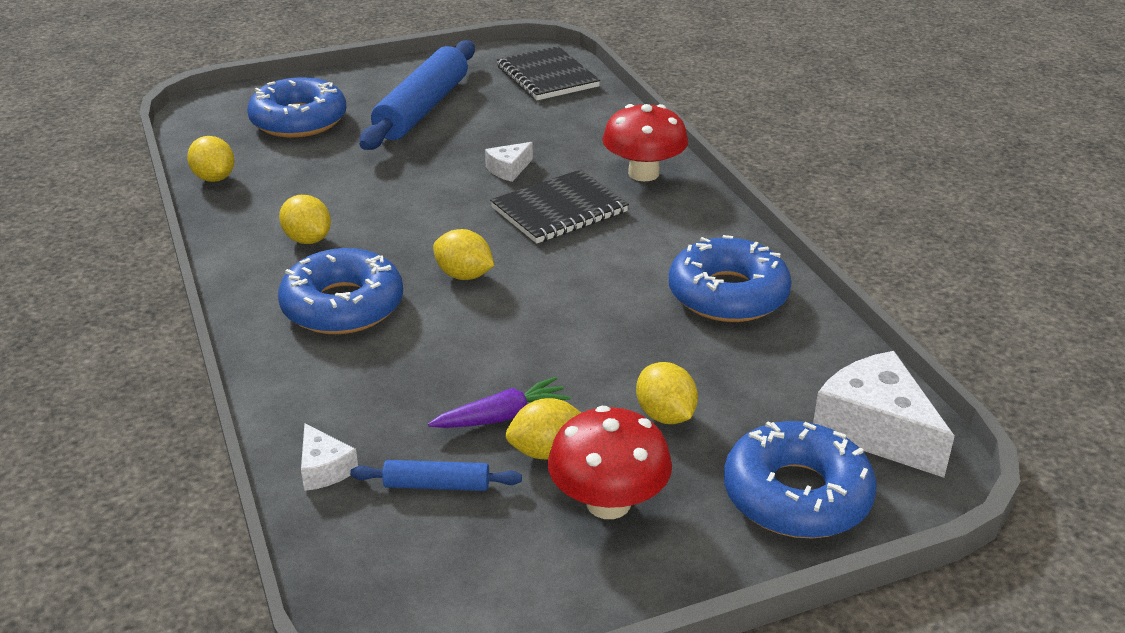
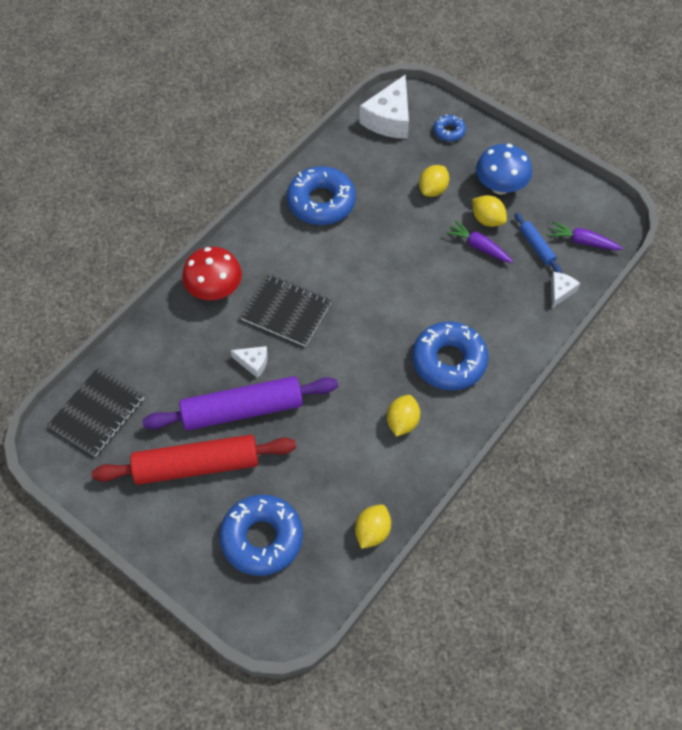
camera: 120 degrees left, 25 degrees up
blue rolling pin [359,40,475,150] -> red rolling pin [92,435,296,485]
yellow lemon [433,229,494,280] -> none
red mushroom [548,406,672,519] -> blue mushroom [476,144,532,195]
blue donut [724,421,877,539] -> blue donut [434,115,466,142], size x0.49
none -> purple rolling pin [142,376,338,430]
none -> purple carrot [548,221,623,250]

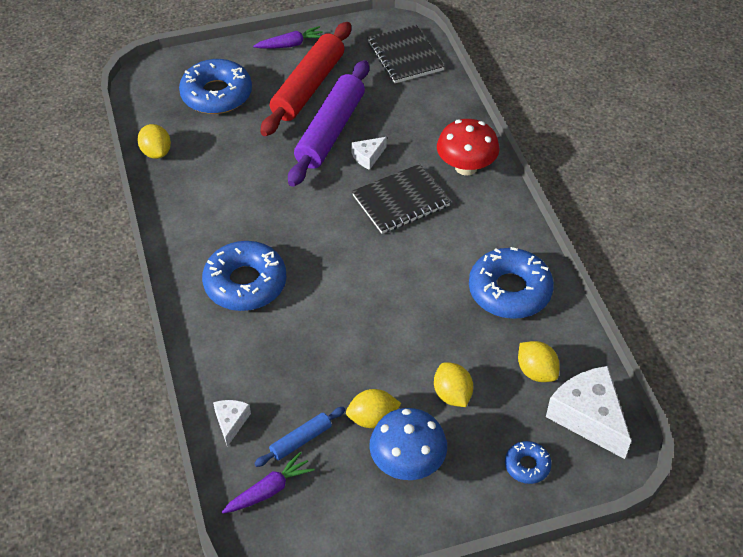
camera: 125 degrees right, 10 degrees down
yellow lemon [387,395,420,437] -> yellow lemon moved to [518,341,560,382]
purple carrot [446,220,513,263] -> purple carrot moved to [253,26,323,49]
blue rolling pin [515,213,562,273] -> blue rolling pin turned 45 degrees counterclockwise [254,407,345,467]
white cheese [551,272,580,308] -> white cheese turned 150 degrees counterclockwise [213,400,251,447]

